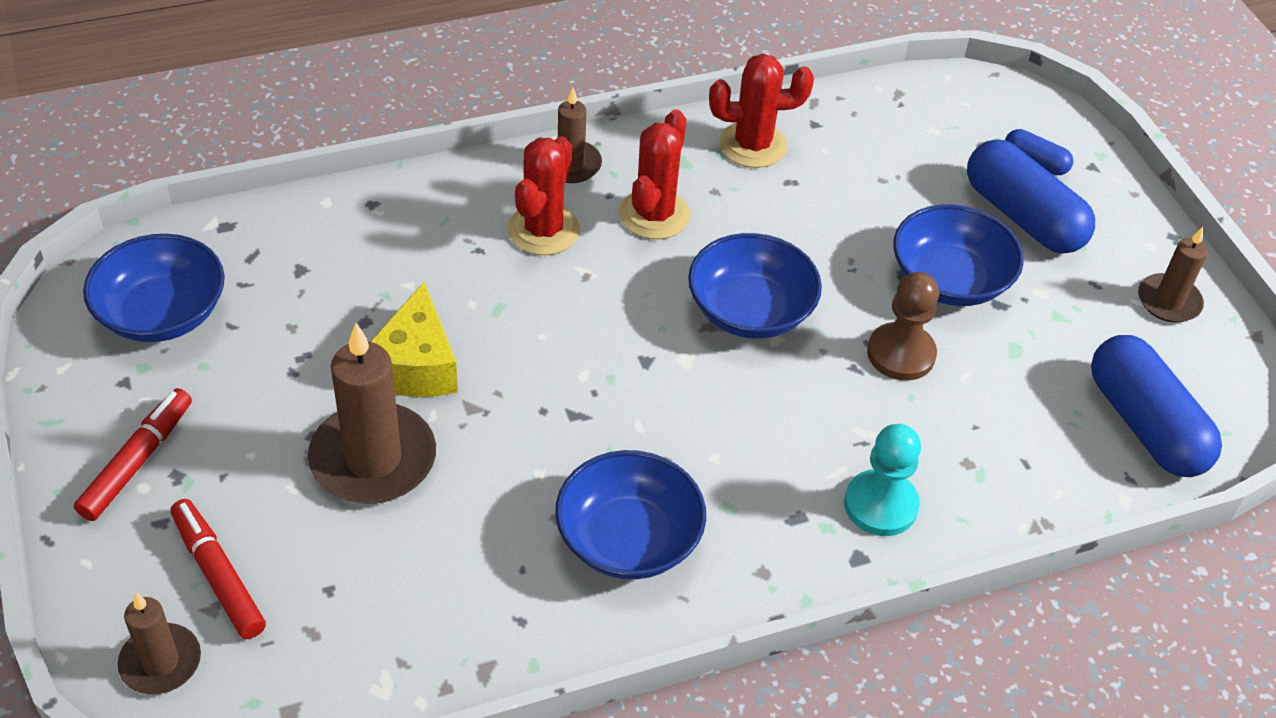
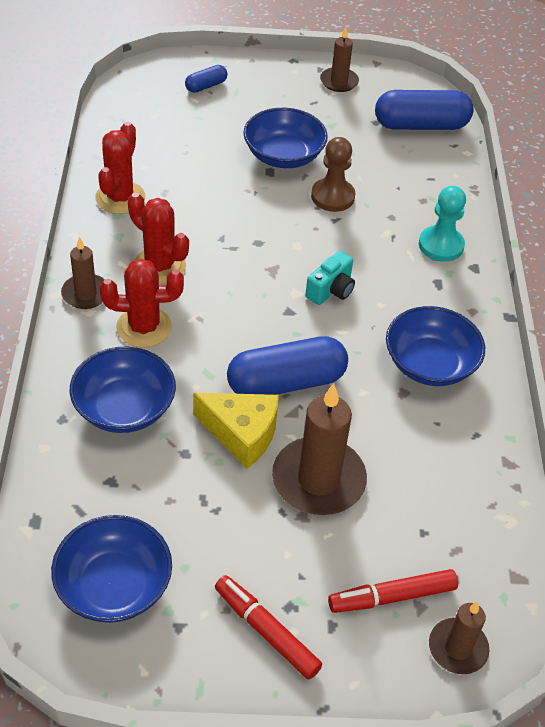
camera: 70 degrees left, 0 degrees up
red cactus [508,136,580,255] -> red cactus turned 45 degrees counterclockwise [100,259,184,348]
blue bowl [688,233,822,339] -> blue bowl moved to [70,347,176,433]
blue capsule [967,140,1095,254] -> blue capsule moved to [227,336,348,395]
none -> turquoise camera [306,251,355,305]

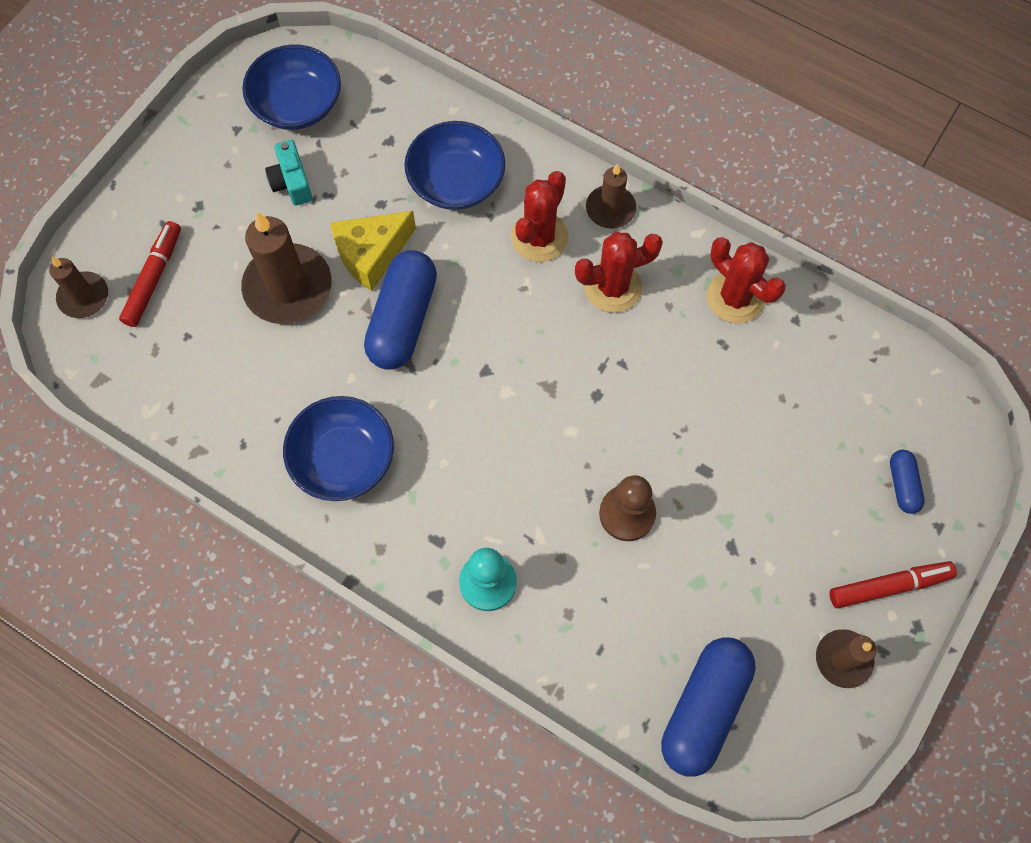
camera: 125 degrees right, 20 degrees up
red marker [215,575,322,680] -> red marker moved to [830,561,957,608]
blue bowl [243,108,328,168] -> none
turquoise camera [306,251,355,305] -> turquoise camera moved to [265,140,312,205]

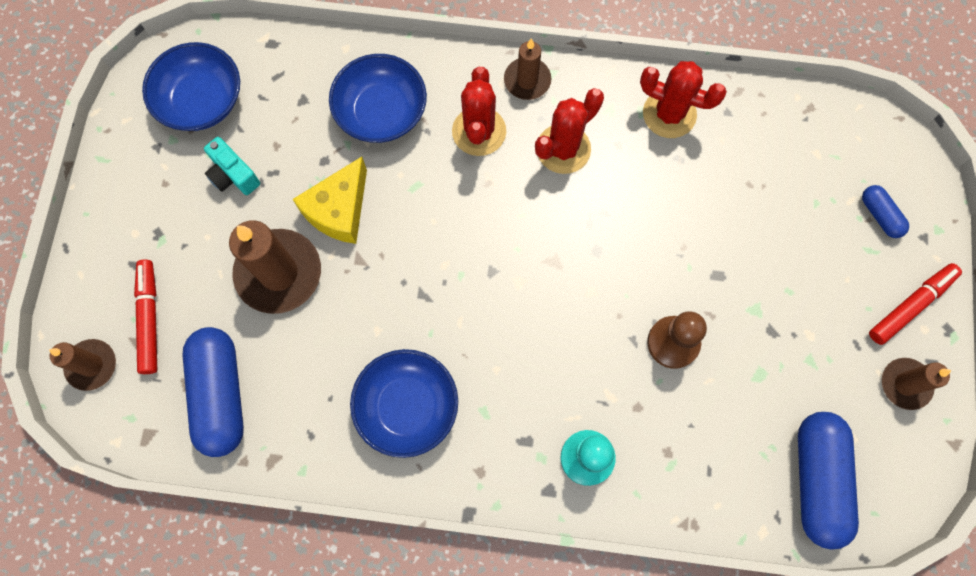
camera: 25 degrees left, 5 degrees up
blue capsule [364,250,437,369] -> blue capsule moved to [182,327,244,457]

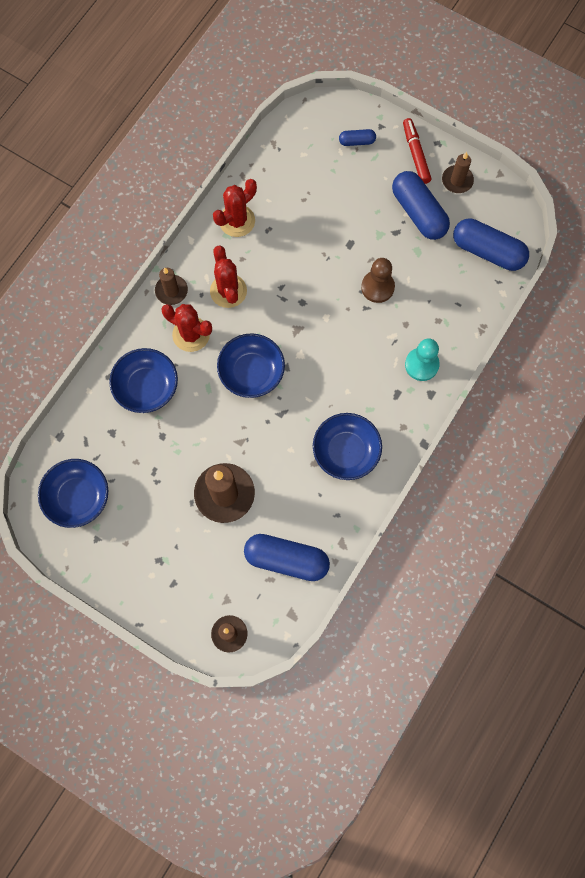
camera: 65 degrees left, 0 degrees up
red marker [134,260,157,374] -> none
turquoise camera [204,137,260,195] -> none
yellow cheese [293,157,367,244] -> none
none -> blue bowl [217,333,285,398]
none -> blue capsule [392,171,450,240]

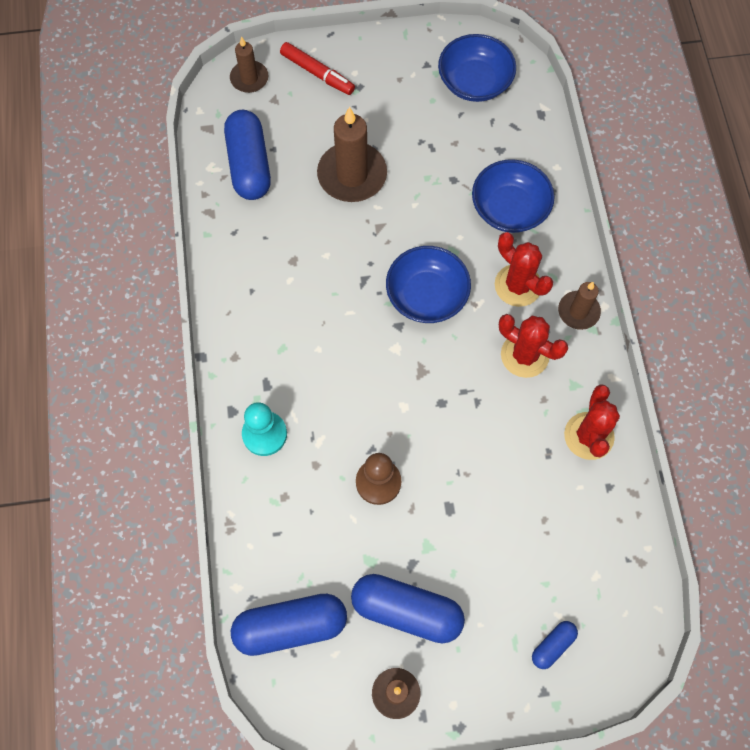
camera: 140 degrees right, 5 degrees down
red cactus [162,304,212,352] -> red cactus turned 60 degrees clockwise [495,232,553,307]
blue capsule [244,534,330,581] -> blue capsule turned 75 degrees counterclockwise [224,110,271,200]
blue bowl [313,413,382,480] -> none
red marker [403,118,431,184] -> red marker moved to [280,42,355,95]

